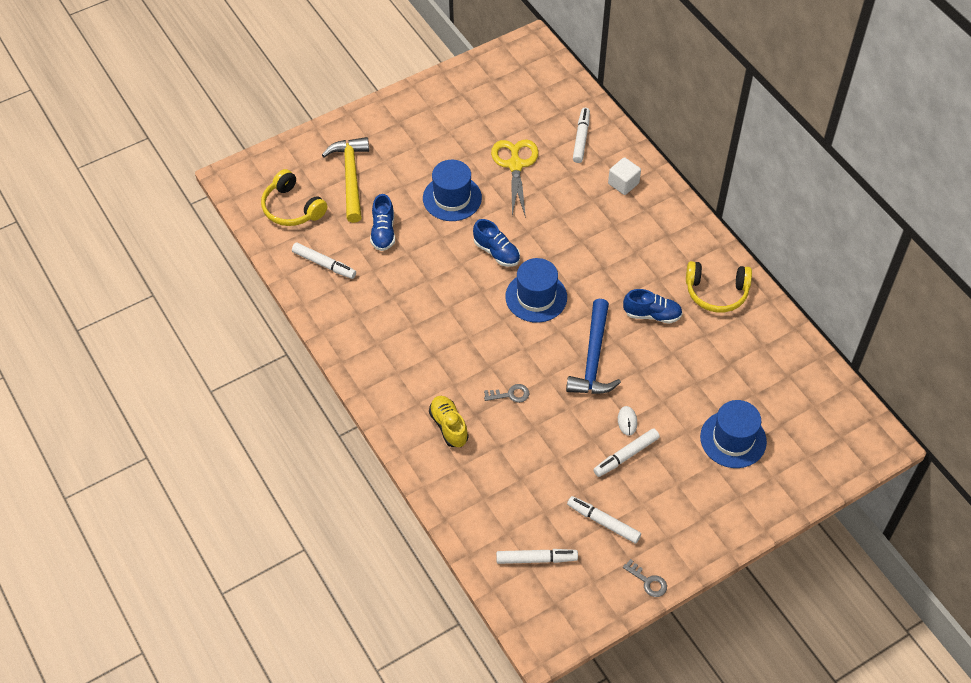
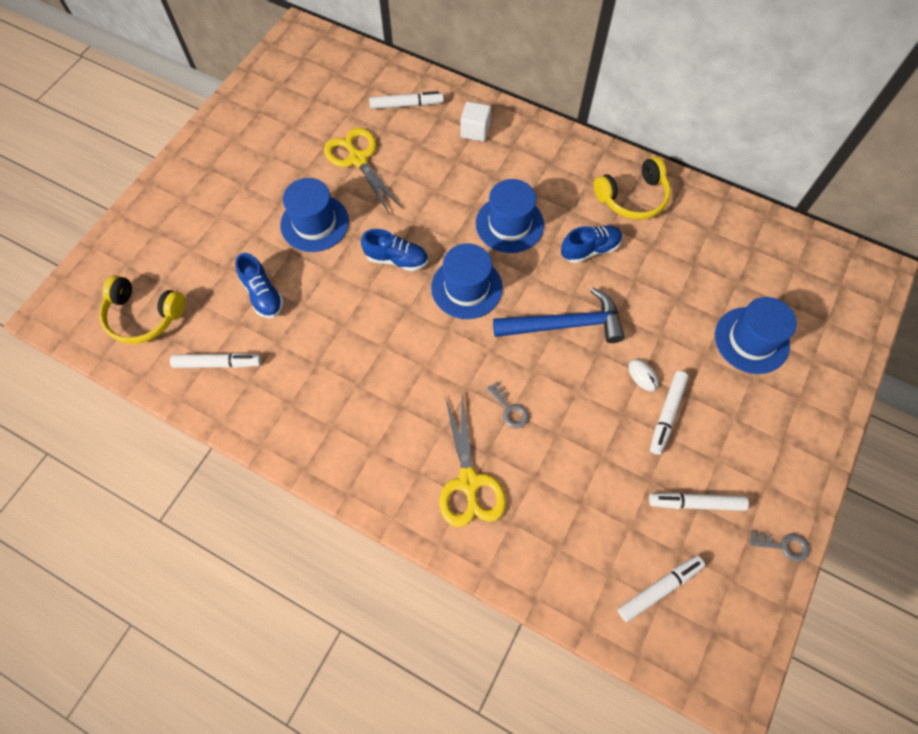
camera: 30 degrees left, 10 degrees up
yellow hammer [322,137,369,223] -> none
yellow shoe [429,396,469,447] -> yellow scissors [439,394,506,527]
grey key [484,384,529,403] -> grey key turned 90 degrees clockwise [487,382,529,429]
blue hammer [566,299,621,394] -> blue hammer turned 75 degrees counterclockwise [493,288,625,343]
white marker [573,108,590,163] -> white marker turned 105 degrees clockwise [369,91,444,109]
none -> blue hat [476,179,544,253]

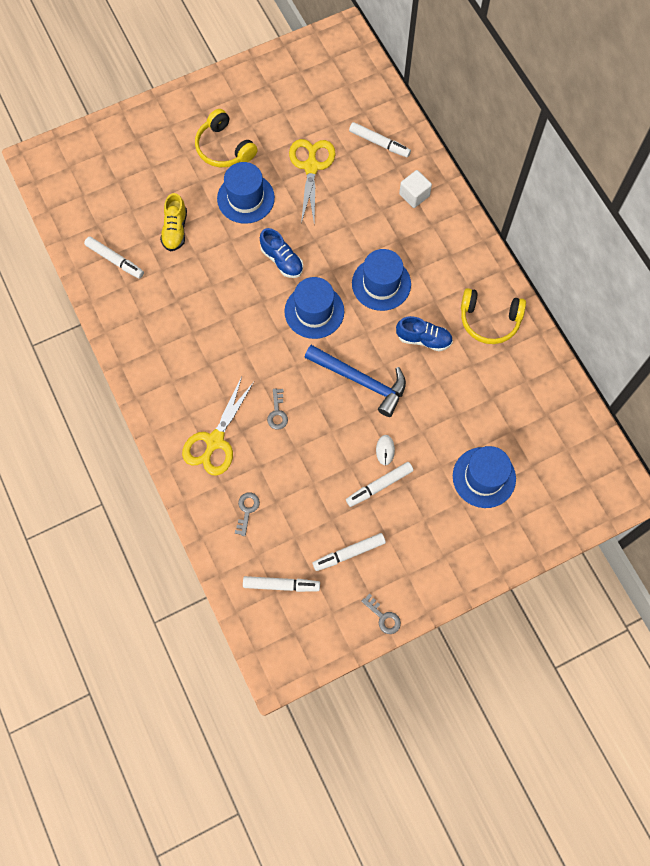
camera: 35 degrees right, 5 degrees up
yellow headphones [99,275,186,344] -> yellow headphones moved to [195,109,258,167]
blue shoe [235,253,284,318] -> yellow shoe [160,193,187,251]
white marker [649,493,749,511] -> white marker turned 60 degrees counterclockwise [313,533,386,571]
none -> grey key [235,492,260,536]

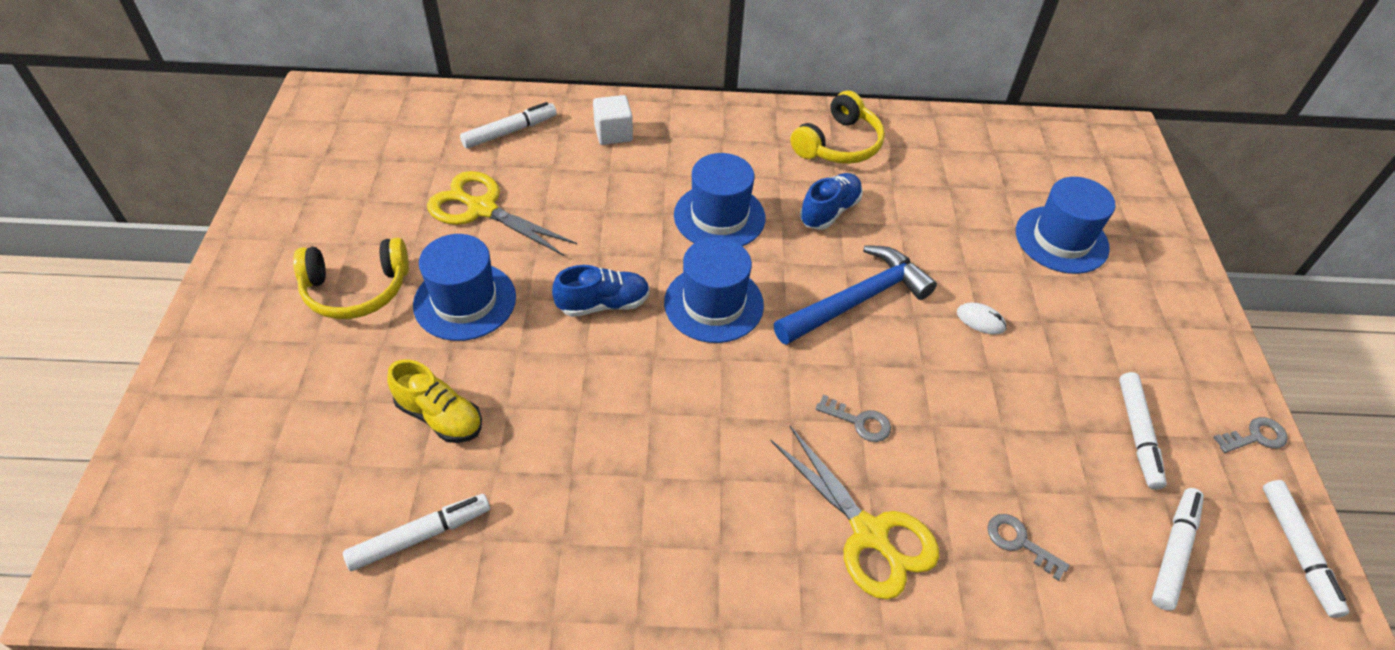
camera: 65 degrees left, 20 degrees down
white marker [346,462,413,507] -> white marker moved to [1263,480,1349,618]

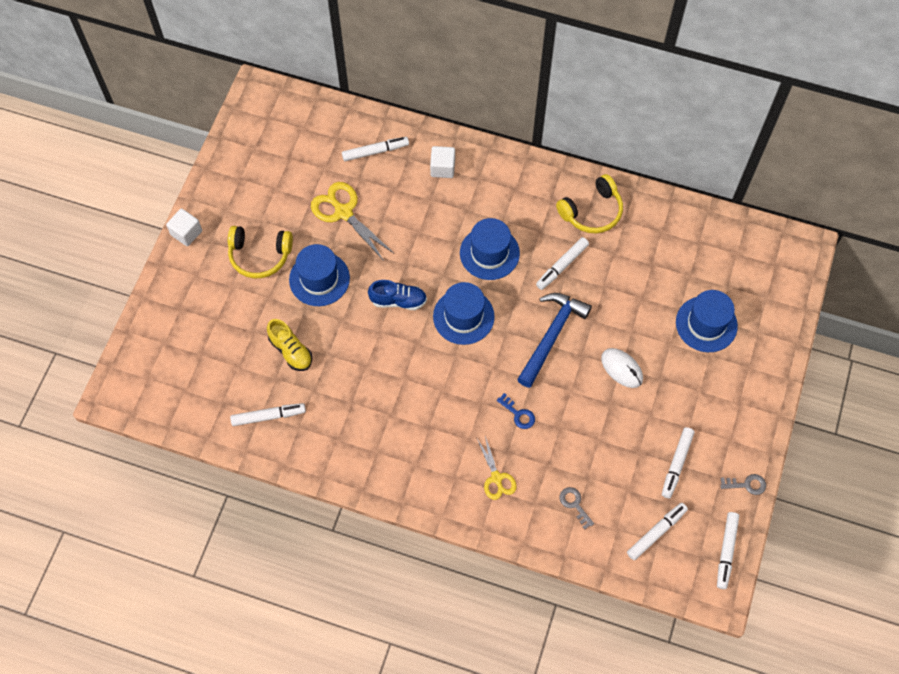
camera: 20 degrees right, 15 degrees up
yellow scissors [770,426,939,599] -> yellow scissors [477,436,517,500], size x0.61
blue hammer [774,245,937,345] -> blue hammer turned 45 degrees counterclockwise [517,293,592,388]
blue shoe [800,173,863,230] -> white marker [536,237,589,290]
grey key [816,395,891,442] -> blue key [497,393,535,429]
white mouse [957,302,1007,335] -> white mouse [601,348,643,388], size x1.59
none -> white cube [166,209,202,246]

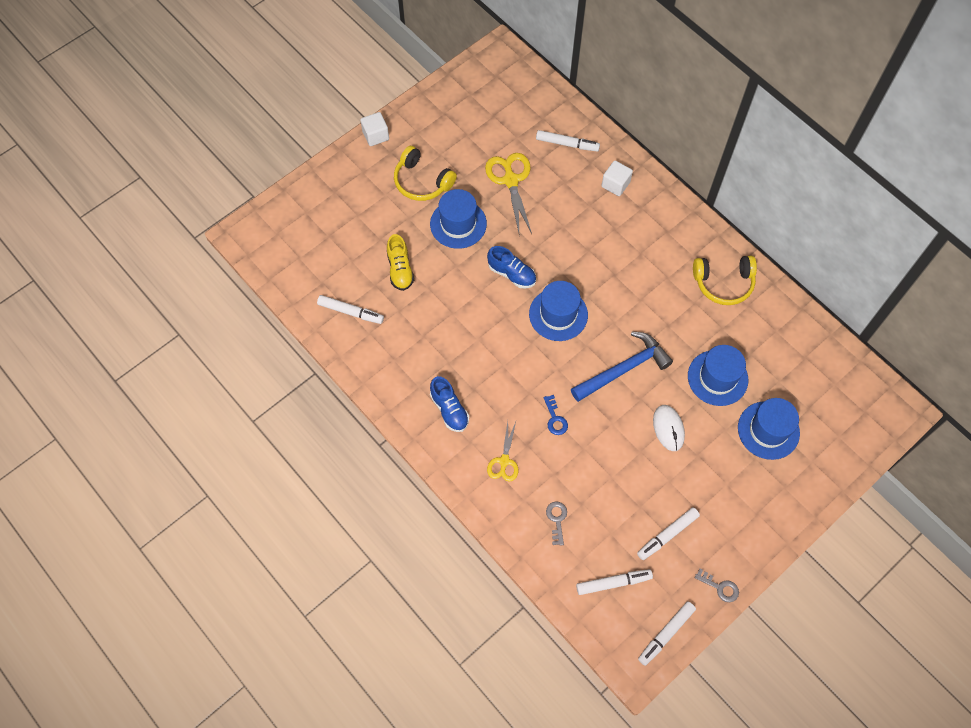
camera: 30 degrees right, 0 degrees up
blue hat [460,218,520,280] -> blue hat moved to [688,345,748,406]
white marker [536,237,589,290] -> none
none -> blue shoe [430,376,469,432]

